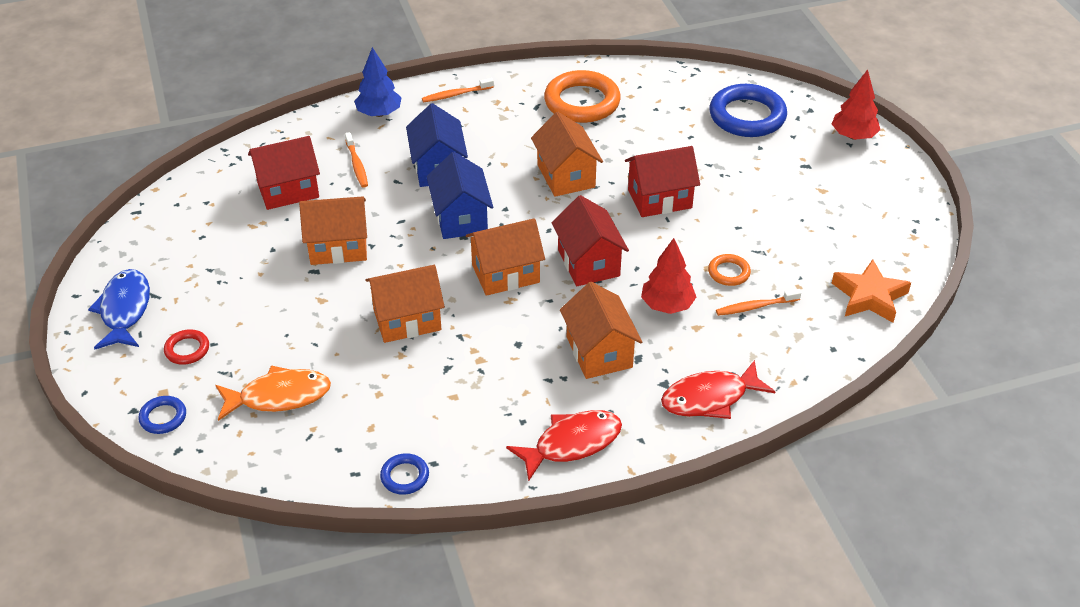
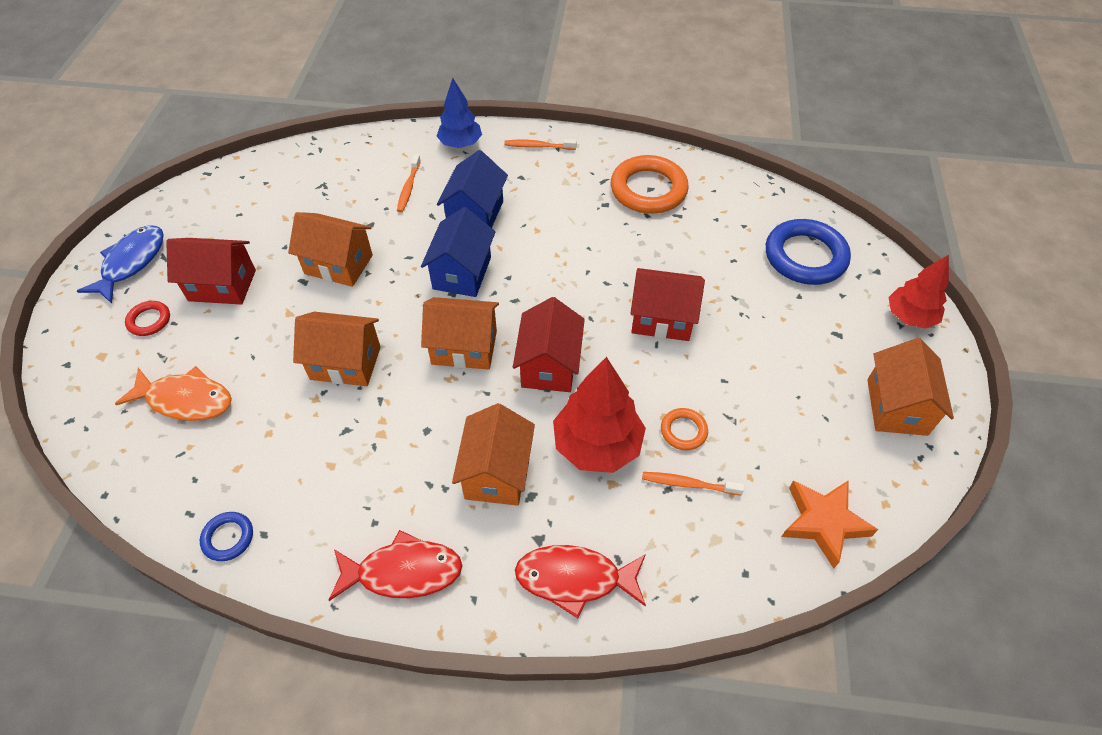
camera: 25 degrees right, 10 degrees up
blue ring [138,396,186,434] -> none
red house [248,136,320,210] -> red house moved to [166,238,256,305]
orange house [531,112,603,197] -> orange house moved to [867,338,954,436]
red tree [641,238,696,314] -> red tree [553,357,646,473], size x1.50

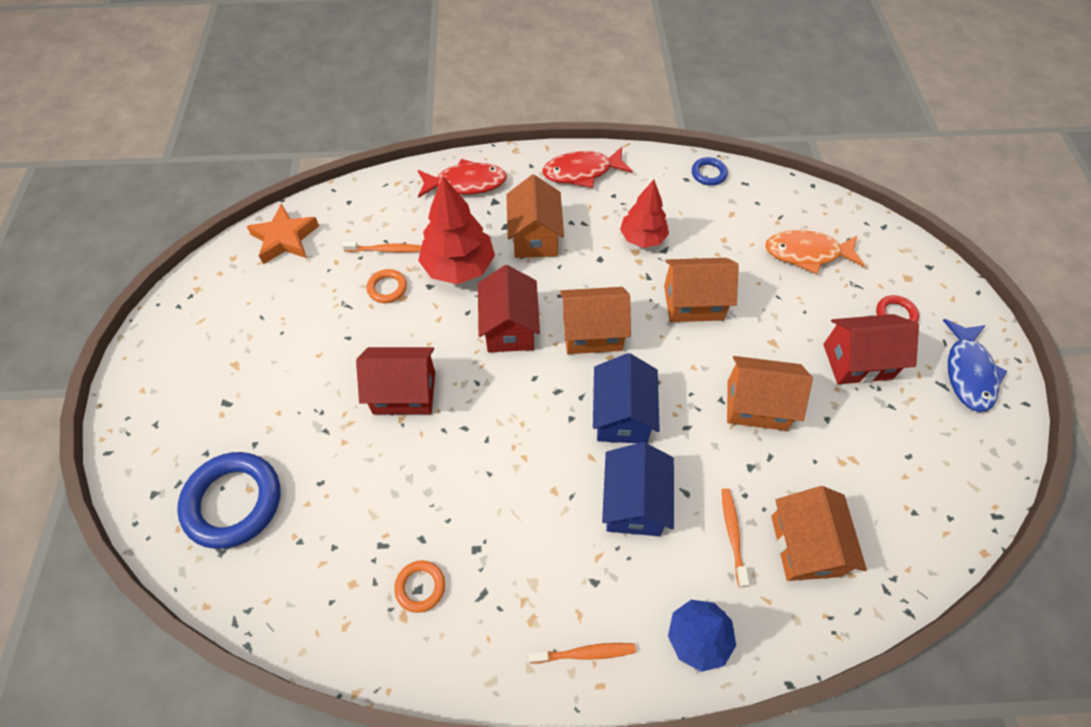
camera: 170 degrees right, 5 degrees up
orange ring [611,155,689,214] -> orange ring [394,560,445,613], size x0.48
orange house [867,338,954,436] -> orange house moved to [771,486,867,581]
red tree [888,255,949,329] -> red tree moved to [620,180,669,248]

